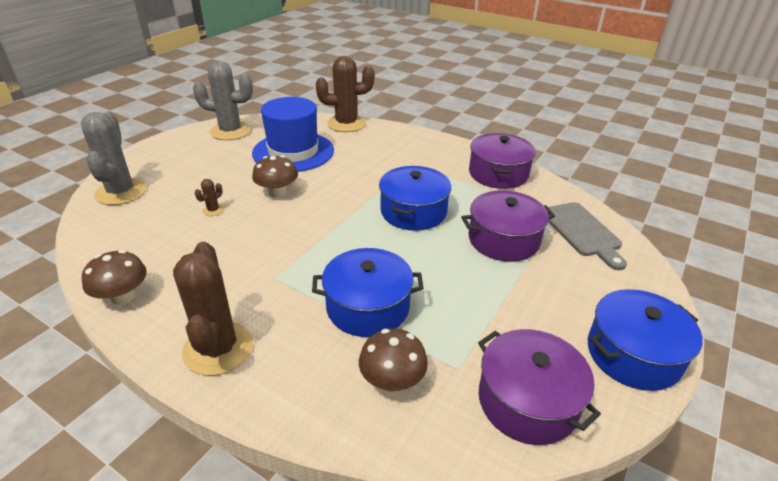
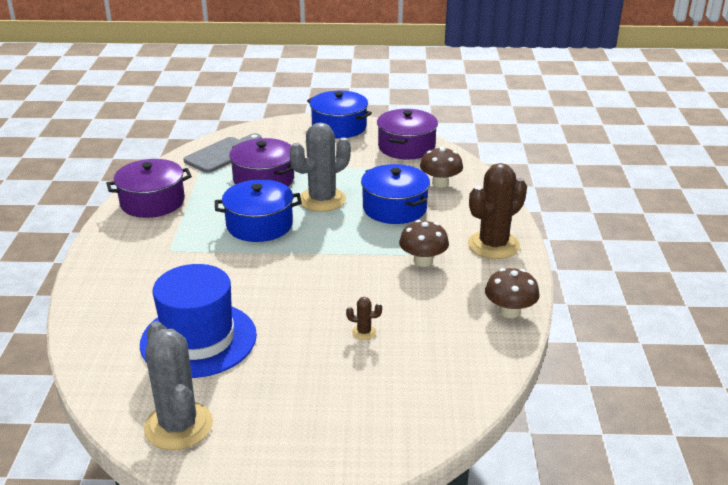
camera: 120 degrees left, 5 degrees down
grey cactus [81,112,147,205] -> grey cactus moved to [290,123,351,212]
brown mushroom [252,155,298,197] -> brown mushroom moved to [399,220,449,267]
brown cactus [316,56,374,132] -> none

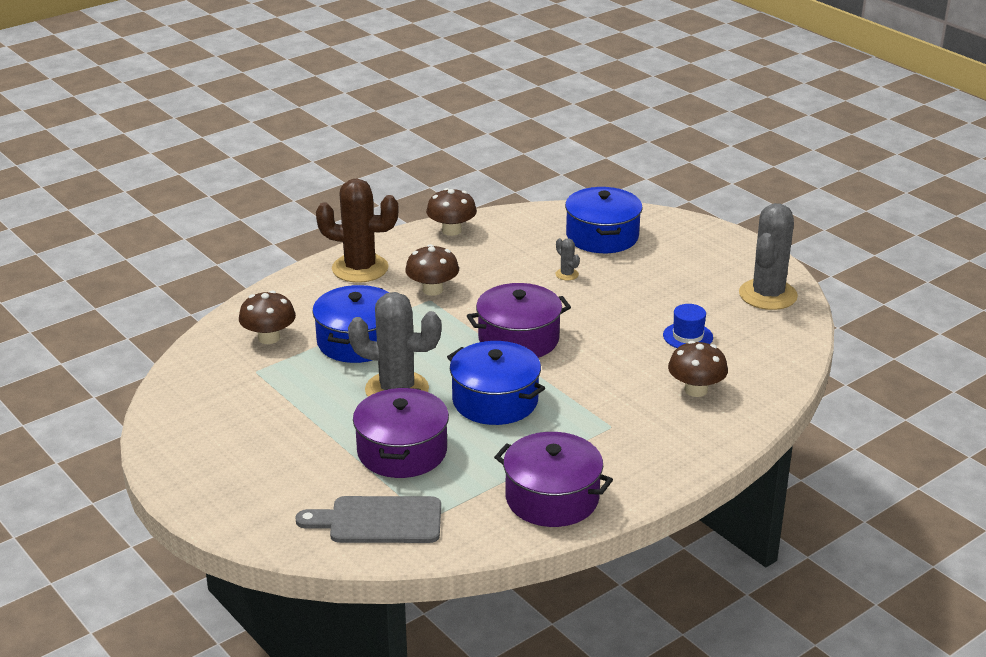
camera: 130 degrees left, 0 degrees up
blue hat [140,264,257,378] -> blue hat [663,304,713,348], size x0.43
blue pot [307,90,372,138] -> blue pot moved to [565,187,643,253]
brown cactus [346,297,382,340] -> grey cactus [556,238,580,280]
purple pot [377,109,438,159] -> purple pot moved to [467,283,571,358]
none -> brown mushroom [668,341,728,397]

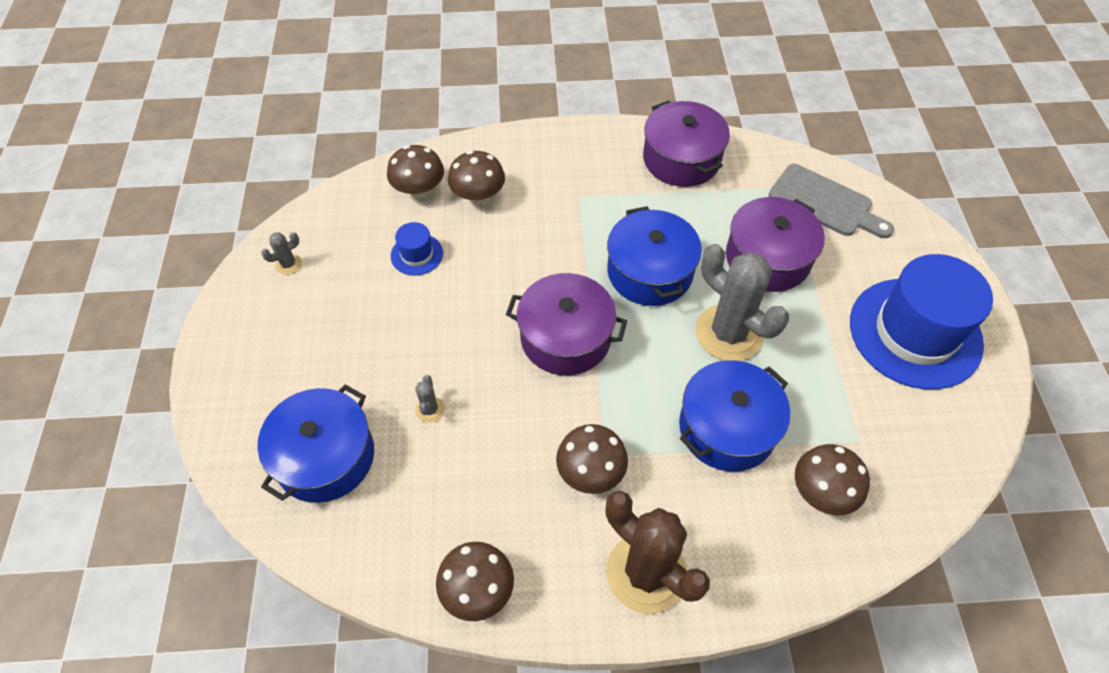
camera: 145 degrees left, 25 degrees up
grey cactus [739,203,798,310] -> grey cactus [261,232,302,275], size x0.41
none -> brown mushroom [387,145,444,198]
none -> blue hat [850,254,993,390]

